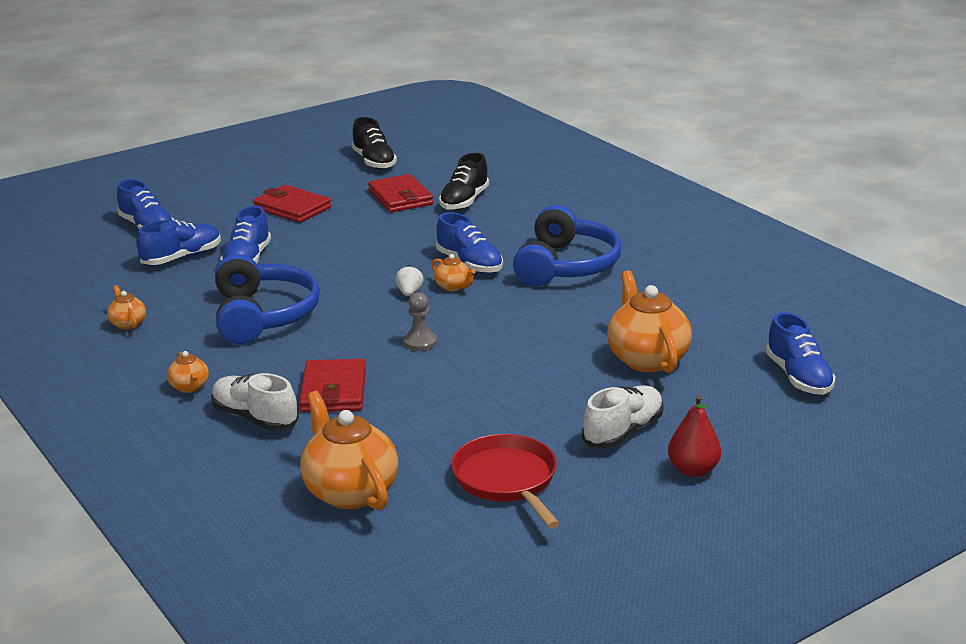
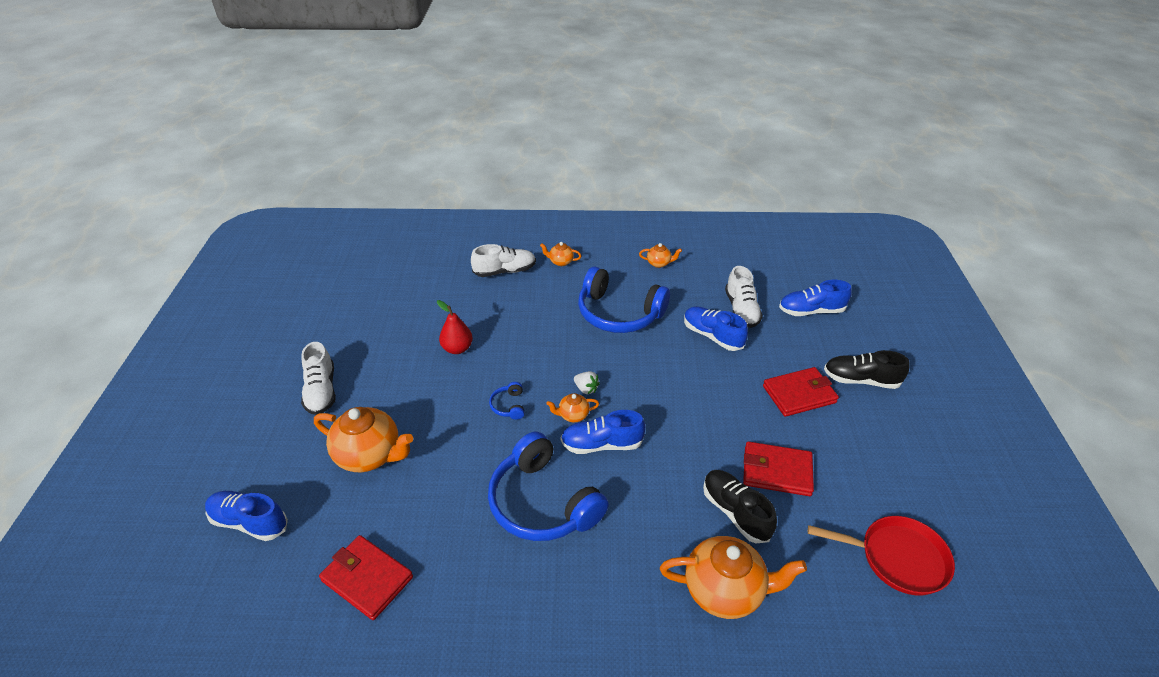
camera: 125 degrees right, 15 degrees up
blue shoe [136,220,221,265] -> white shoe [725,266,763,328]
red wallet [299,359,366,412] -> red wallet moved to [319,535,413,620]
orange teapot [300,391,398,510] -> orange teapot moved to [660,536,807,619]
black shoe [352,117,397,170] -> black shoe moved to [824,350,910,389]
grey pawn [403,292,437,351] -> none
red pan [451,434,560,528] -> red pan moved to [808,516,955,595]
red pear [668,395,721,477] -> red pear moved to [437,300,473,354]
none -> blue headphones [489,382,525,420]

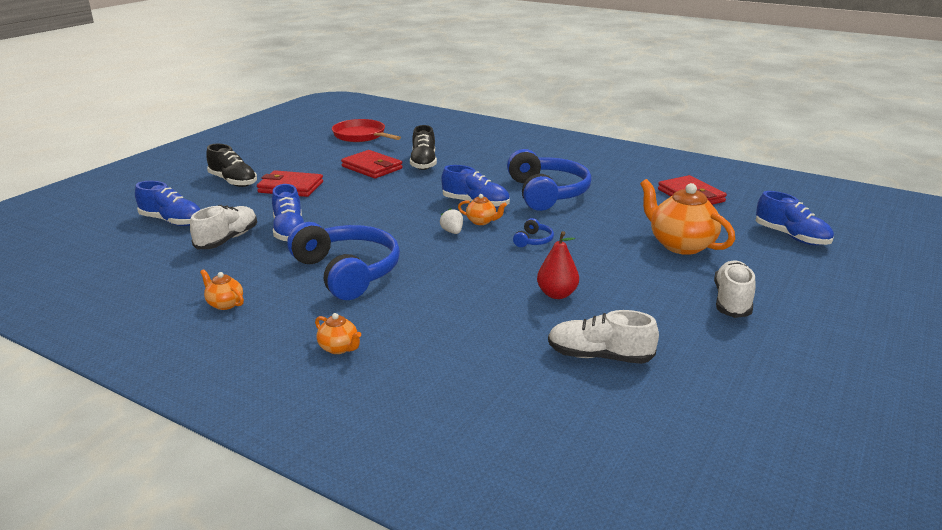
camera: 150 degrees left, 15 degrees down
white shoe [471,244,536,277] -> white shoe moved to [548,310,659,364]
orange teapot [660,536,807,619] -> none

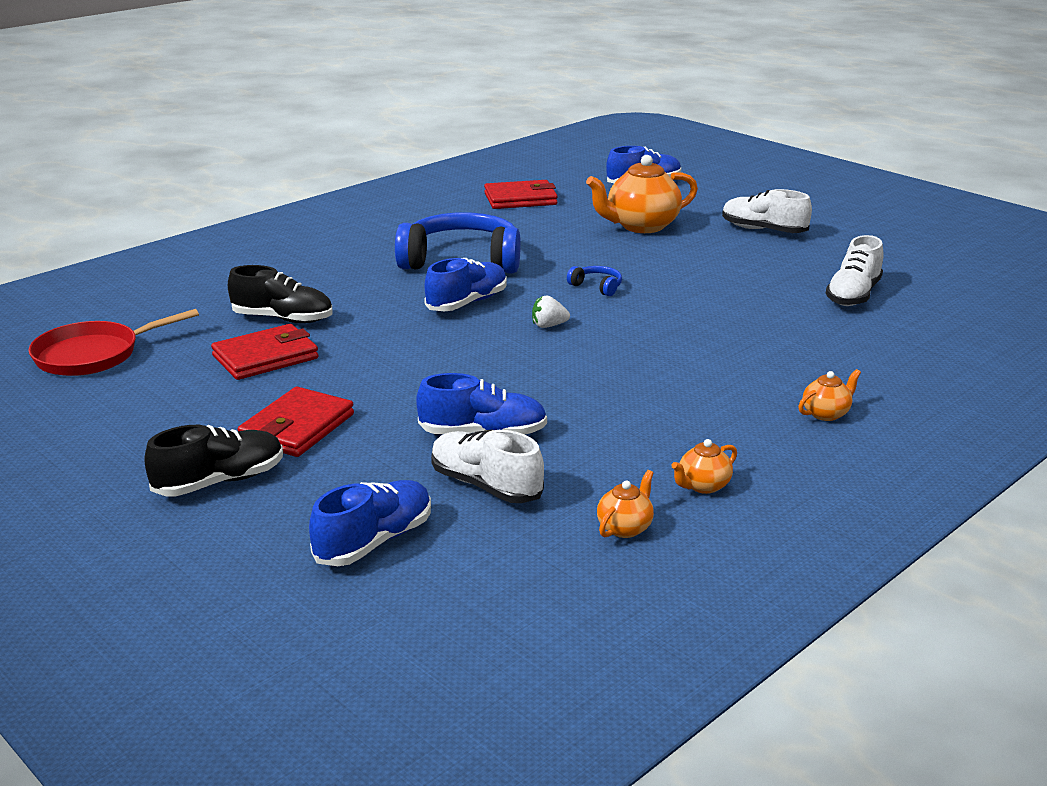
camera: 75 degrees left, 0 degrees up
blue headphones [287,222,400,300] -> none
orange teapot [458,194,507,225] -> orange teapot moved to [597,470,654,538]
red pear [537,231,579,299] -> none

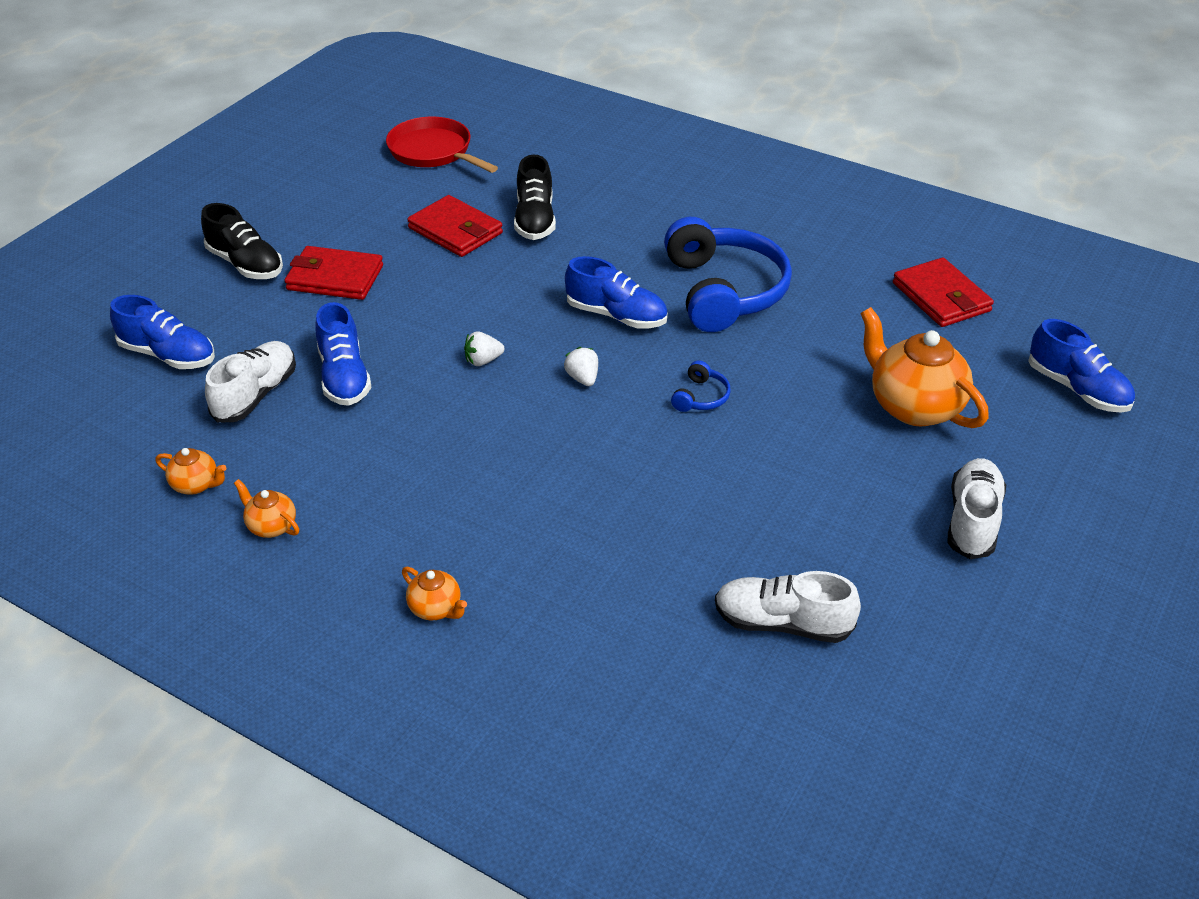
camera: 75 degrees right, 15 degrees up
none -> white strawberry [464,331,504,366]

